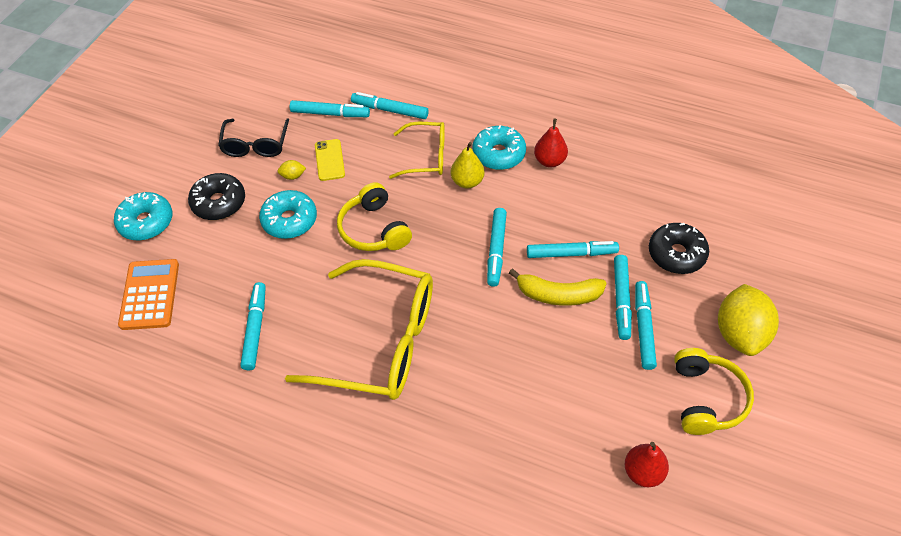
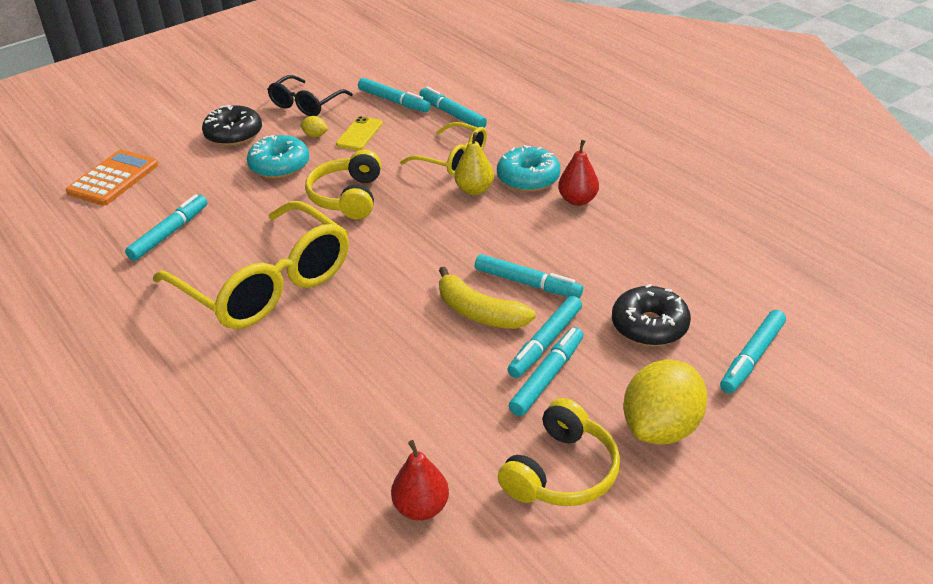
camera: 30 degrees right, 15 degrees down
turquoise donut [114,192,172,241] -> none
turquoise marker [487,208,507,287] -> turquoise marker moved to [720,310,786,393]

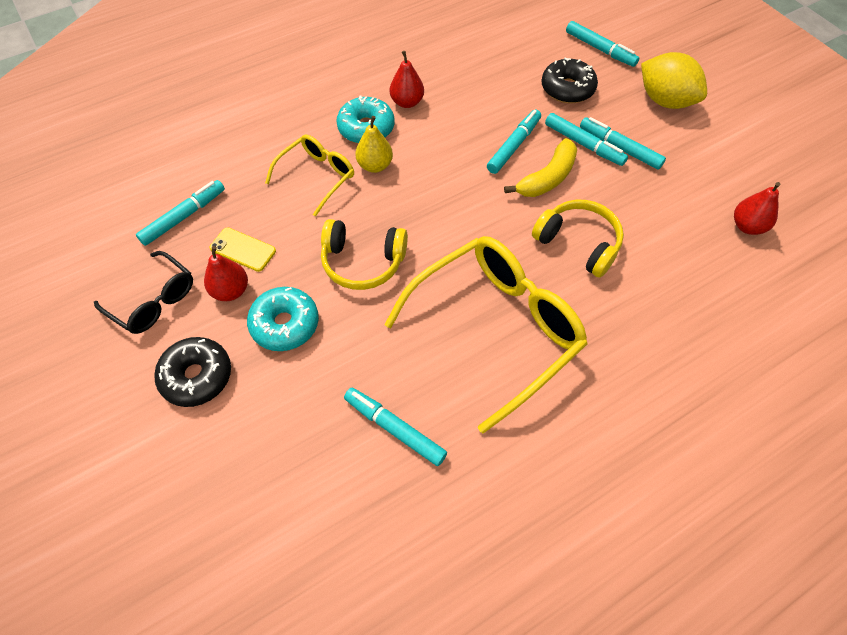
camera: 85 degrees left, 20 degrees up
orange calculator [66,150,158,206] -> none
yellow lemon [300,116,328,137] -> red pear [204,246,248,301]
turquoise marker [419,86,487,128] -> none
yellow headphones [498,398,620,506] -> yellow headphones moved to [532,200,624,278]

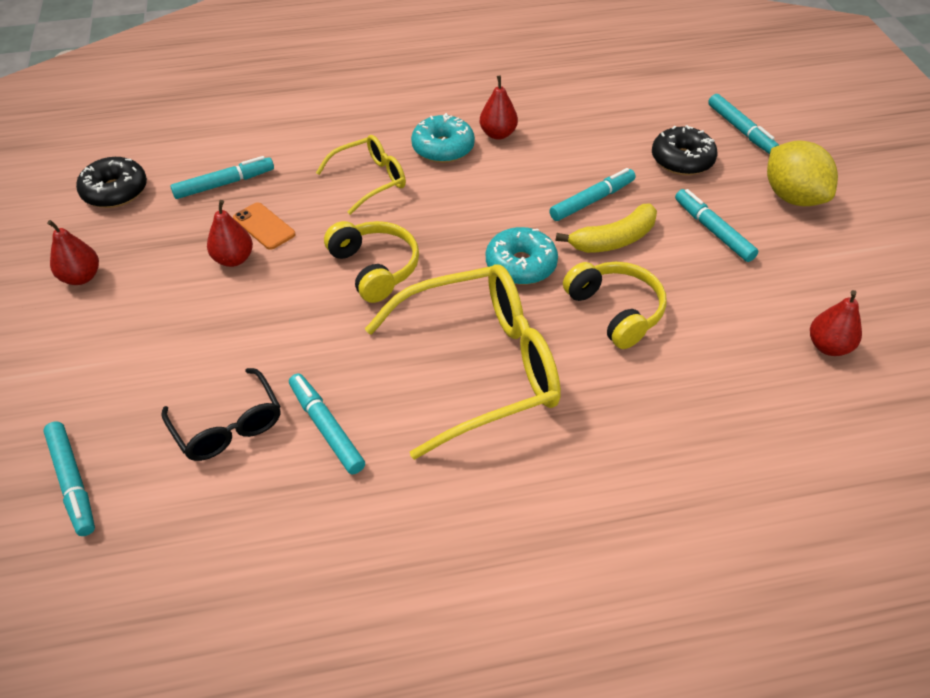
camera: 20 degrees right, 10 degrees down
black glasses [94,251,193,334] -> black glasses moved to [161,368,280,461]
black donut [154,337,231,407] -> black donut moved to [76,157,147,208]
yellow phone [209,227,276,272] -> orange phone [233,202,295,250]
turquoise donut [247,287,319,351] -> turquoise donut moved to [486,227,558,285]
yellow headphones [321,219,408,290] -> yellow headphones turned 150 degrees counterclockwise [324,221,419,303]
yellow pear [355,116,393,173] -> none
turquoise marker [545,113,628,166] -> turquoise marker moved to [43,422,95,536]
none -> red pear [47,220,99,285]

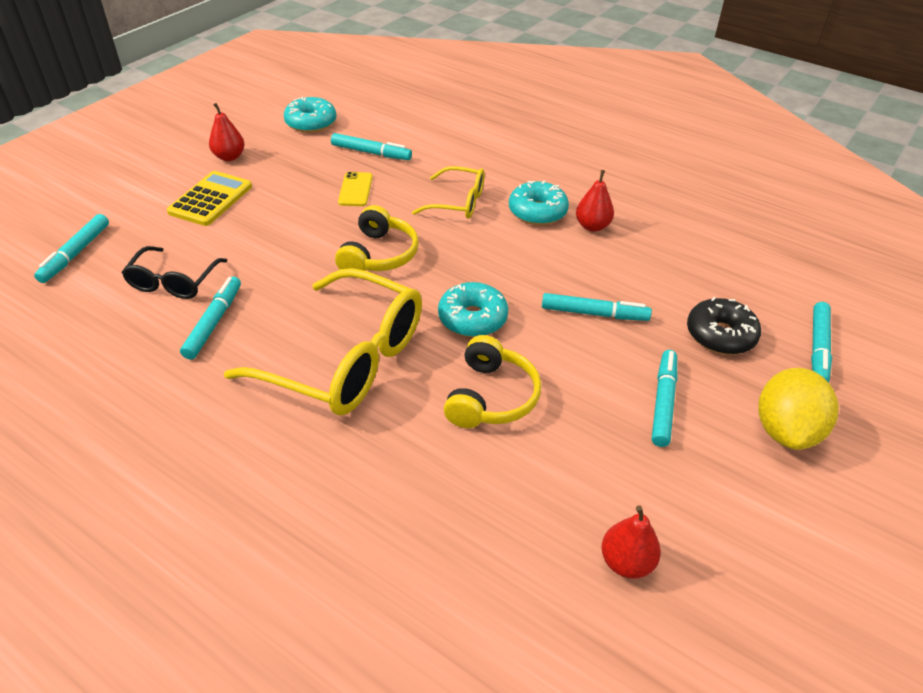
camera: 45 degrees right, 5 degrees down
black donut [76,157,147,208] -> turquoise donut [284,97,337,133]
red pear [207,200,253,267] -> none
orange phone [233,202,295,250] -> yellow phone [338,172,373,206]
yellow banana [556,204,657,253] -> none
none -> yellow calculator [167,171,252,226]

